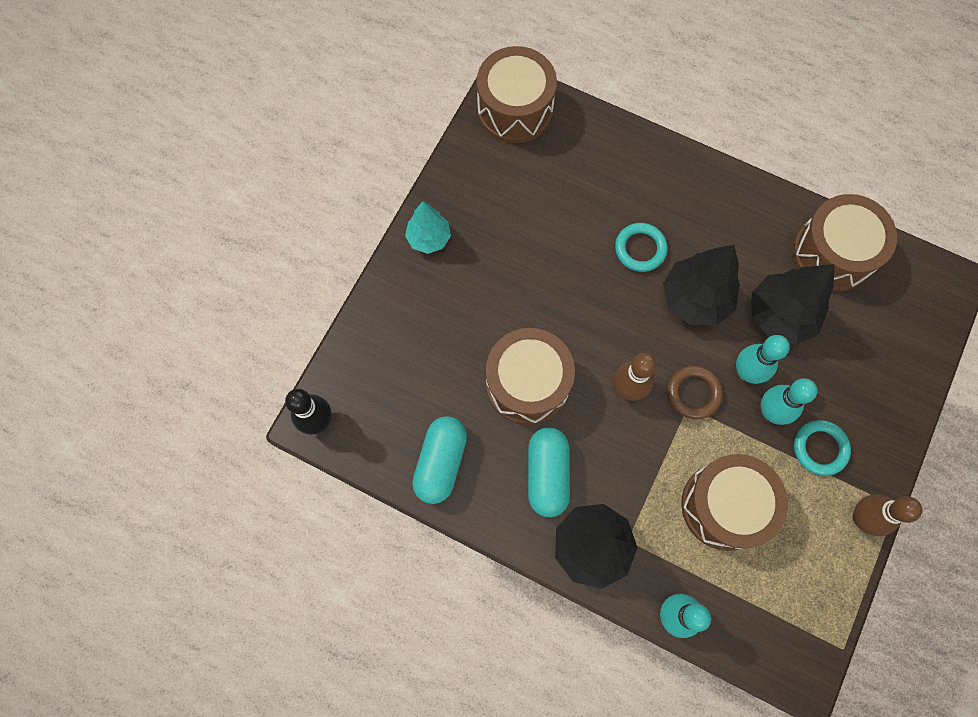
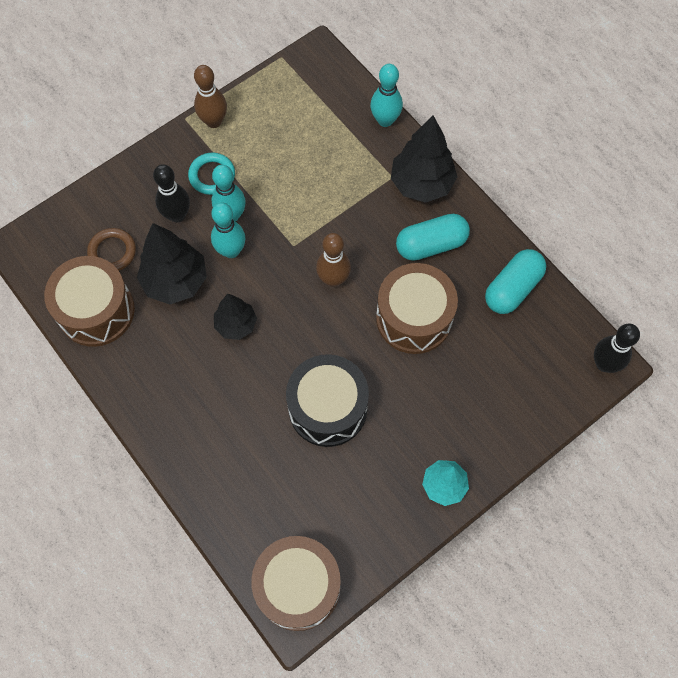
camera: 155 degrees left, 5 degrees down
turquoise capsule [528,427,570,517] -> turquoise capsule turned 45 degrees clockwise [396,214,470,261]
turquoise ring [615,223,668,272] -> none
black tree [663,245,740,326] -> black tree [214,294,257,340], size x0.62
brown ring [667,366,723,419] -> brown ring moved to [87,228,136,271]
brown drum [681,454,788,551] -> none
none -> black bowling pin [153,164,190,222]
none -> black drum [286,354,369,447]

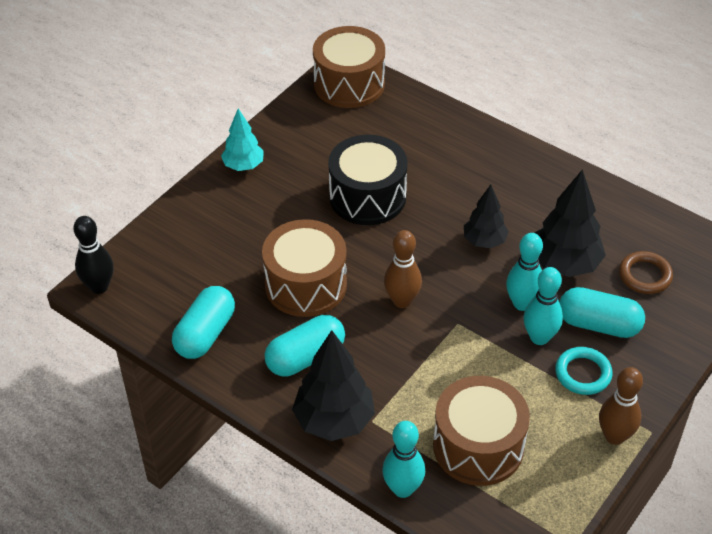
camera: 165 degrees right, 20 degrees down
brown drum [44,256,135,347] -> brown drum moved to [433,376,530,486]
black bowling pin [153,164,190,222] -> turquoise capsule [559,287,645,338]

